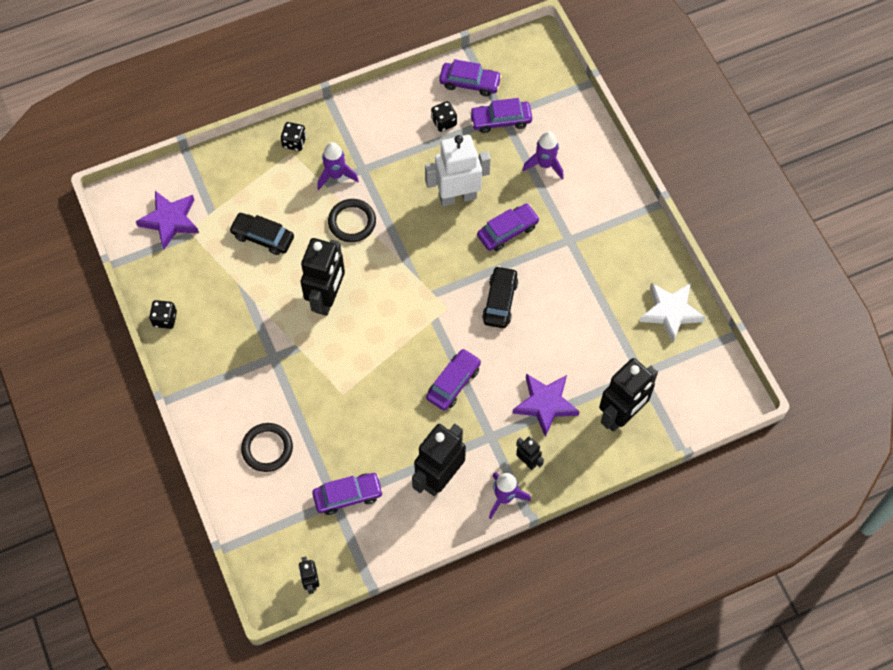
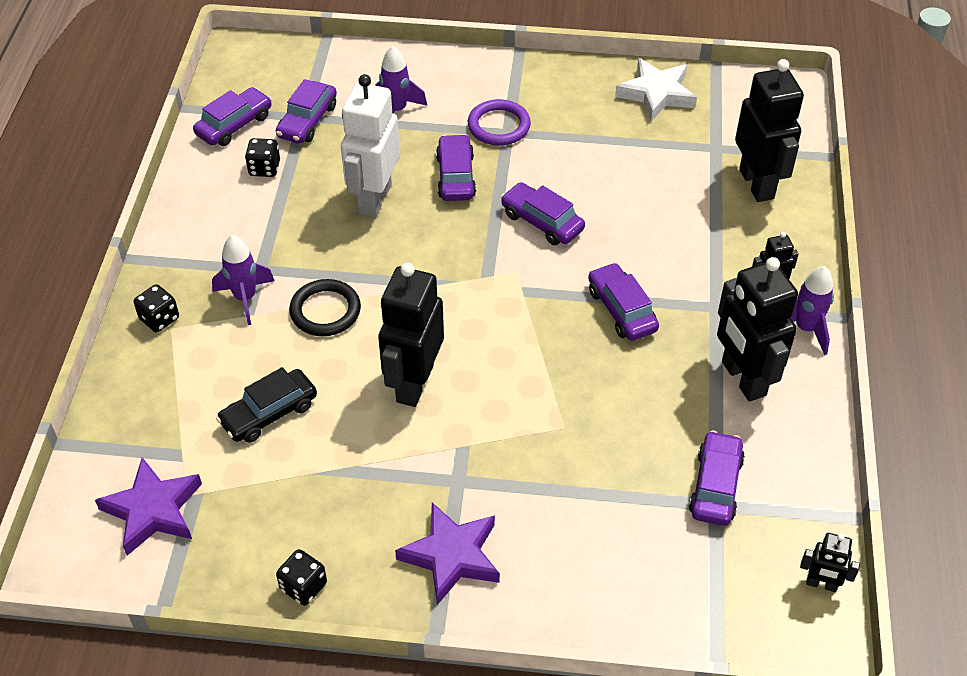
camera: 60 degrees left, 15 degrees down
black ring [241,423,293,472] -> none
black robot [301,238,345,316] -> black robot turned 120 degrees counterclockwise [378,263,444,407]
black car [482,266,518,328] -> purple car [501,182,585,245]
purple star [512,374,580,437] -> purple star moved to [395,502,500,605]
none -> purple ring [468,99,531,146]

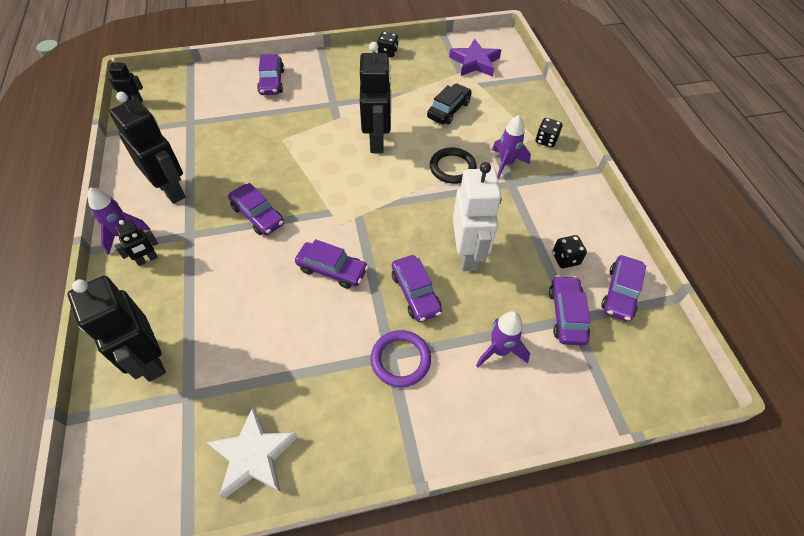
camera: 160 degrees right, 5 degrees up
purple star [395,502,500,605] -> none
purple car [689,431,745,526] -> purple car moved to [257,54,284,95]

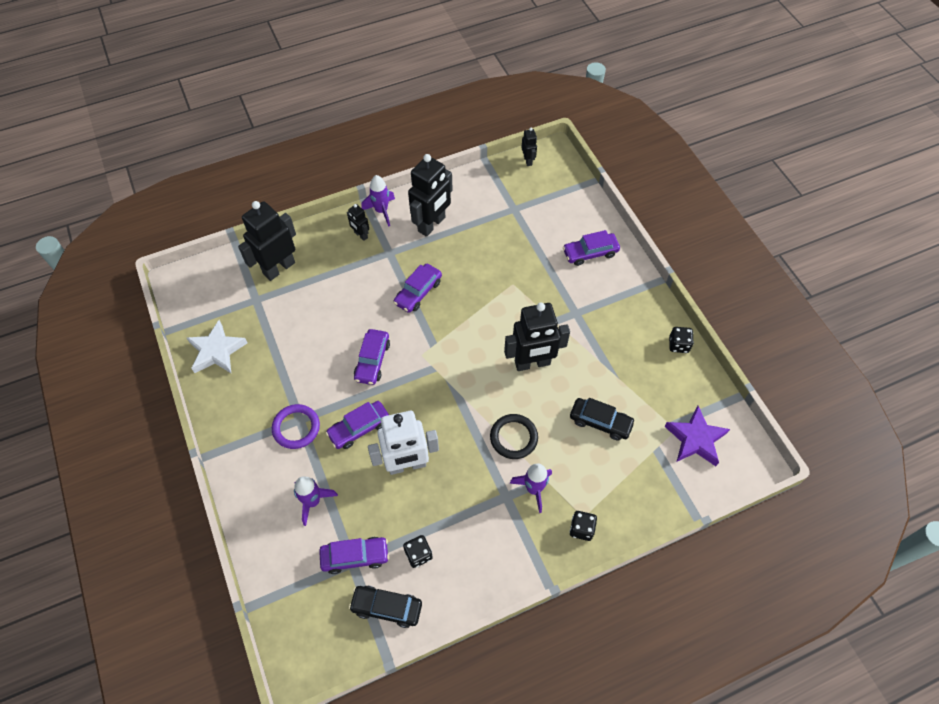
camera: 80 degrees right, 5 degrees up
purple car [601,255,646,322] -> black car [349,586,422,628]

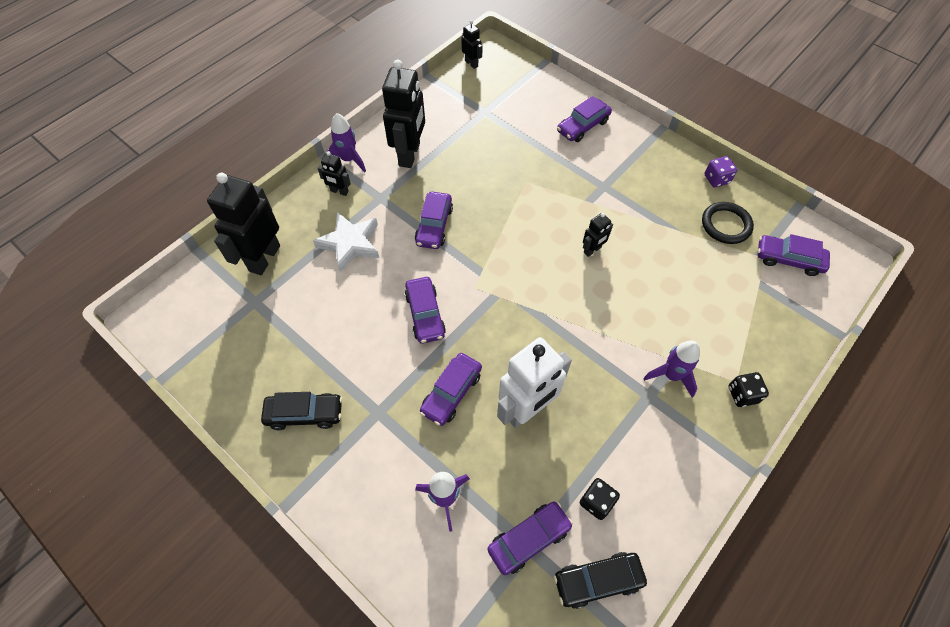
camera: 25 degrees left, 0 degrees up
white star [187,320,248,373] -> white star moved to [313,212,379,273]
purple ring [272,404,320,449] -> none
black ring [490,414,538,459] -> black ring moved to [702,202,754,244]
black robot [504,303,570,371] -> black robot [583,213,613,257], size x0.48
black car [570,398,636,441] -> black car moved to [261,392,342,430]
purple star [664,406,730,466] -> purple car [758,234,830,276]
black dice [669,327,694,353] -> purple dice [704,156,737,188]

